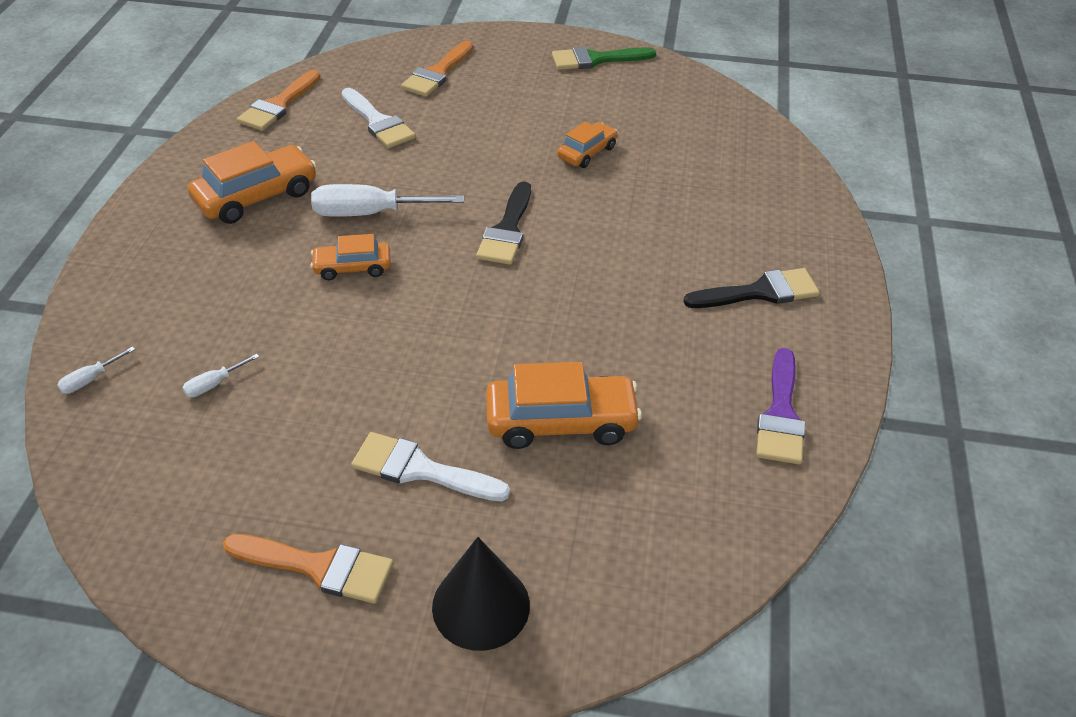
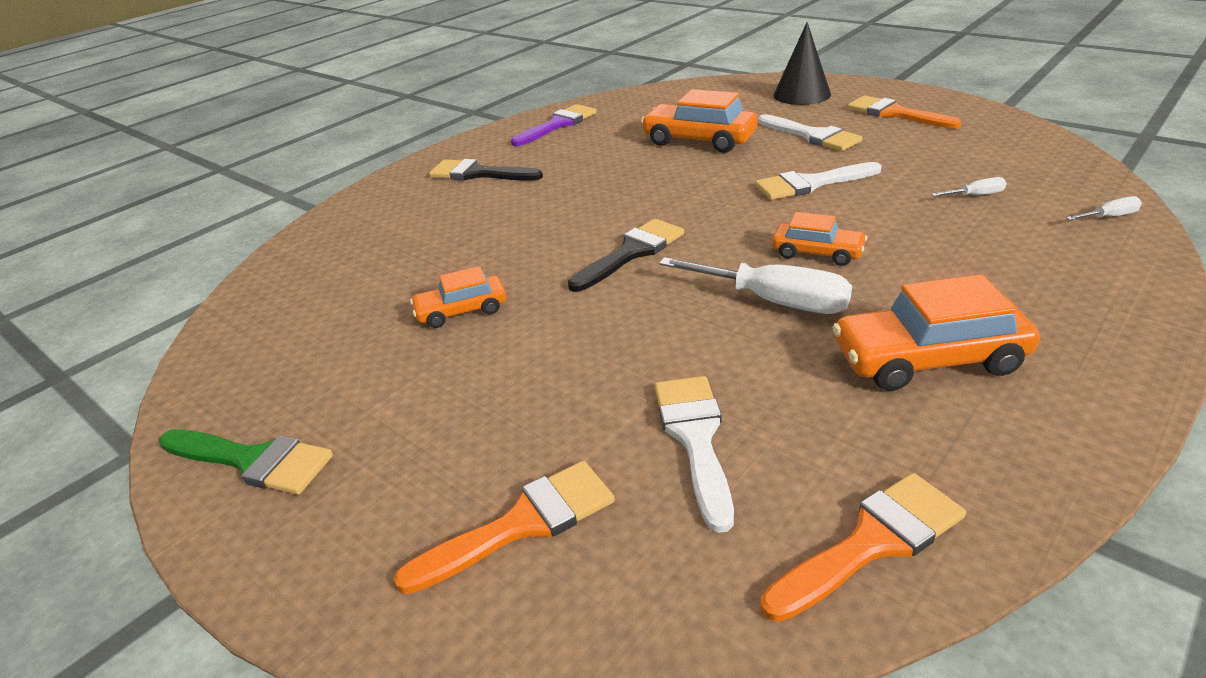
camera: 145 degrees left, 10 degrees down
none -> white brush [755,162,882,200]

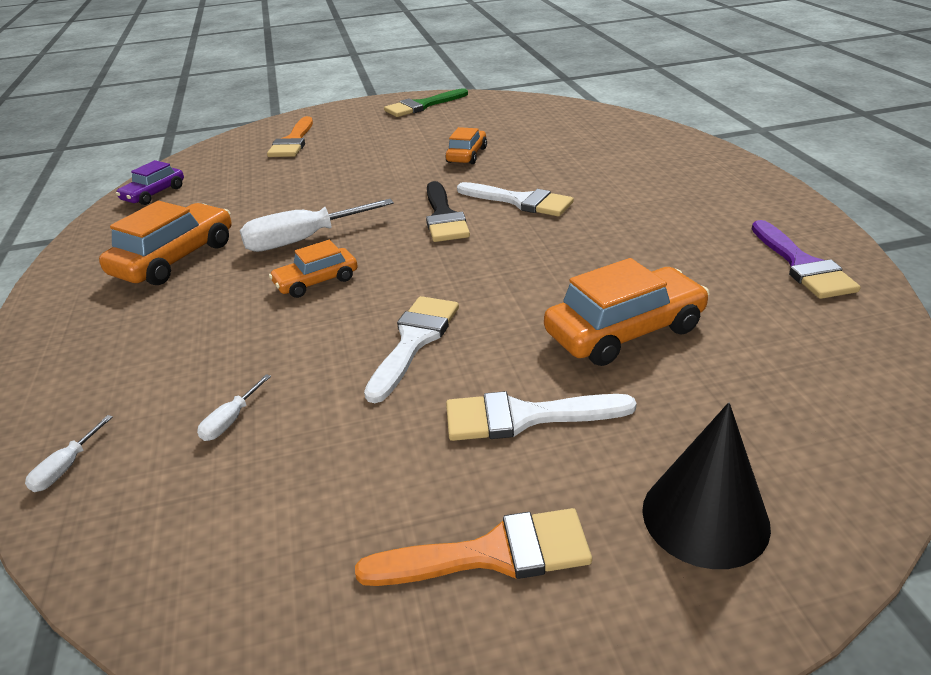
camera: 125 degrees right, 0 degrees up
black brush [429,159,543,181] -> none
white brush [654,376,734,533] -> white brush moved to [457,182,574,216]
orange brush [760,473,966,622] -> purple car [116,160,184,205]

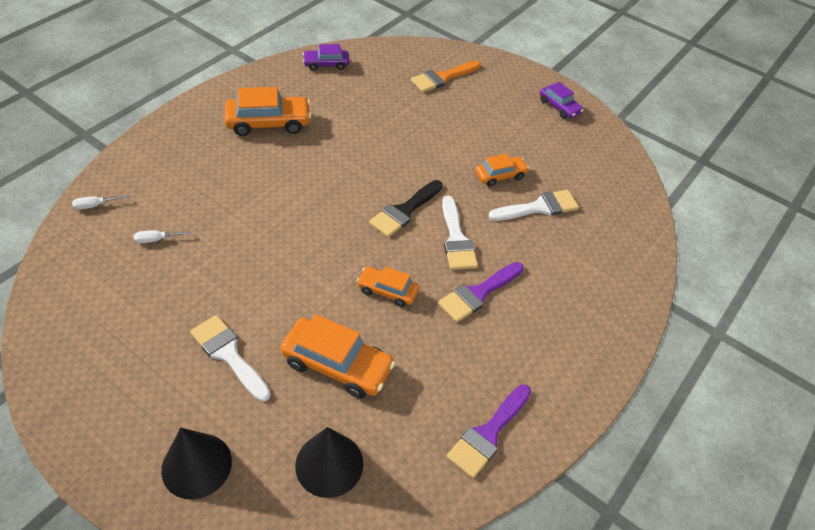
camera: 45 degrees right, 15 degrees up
white screwdriver [240,199,394,252] -> none
orange car [269,240,358,298] -> orange car moved to [357,266,419,307]
orange brush [355,508,592,586] -> none
white brush [364,296,459,403] -> white brush moved to [489,190,579,221]
green brush [384,88,468,117] -> purple car [540,82,584,119]
none -> black cone [295,427,363,498]
none -> purple brush [438,262,524,322]

